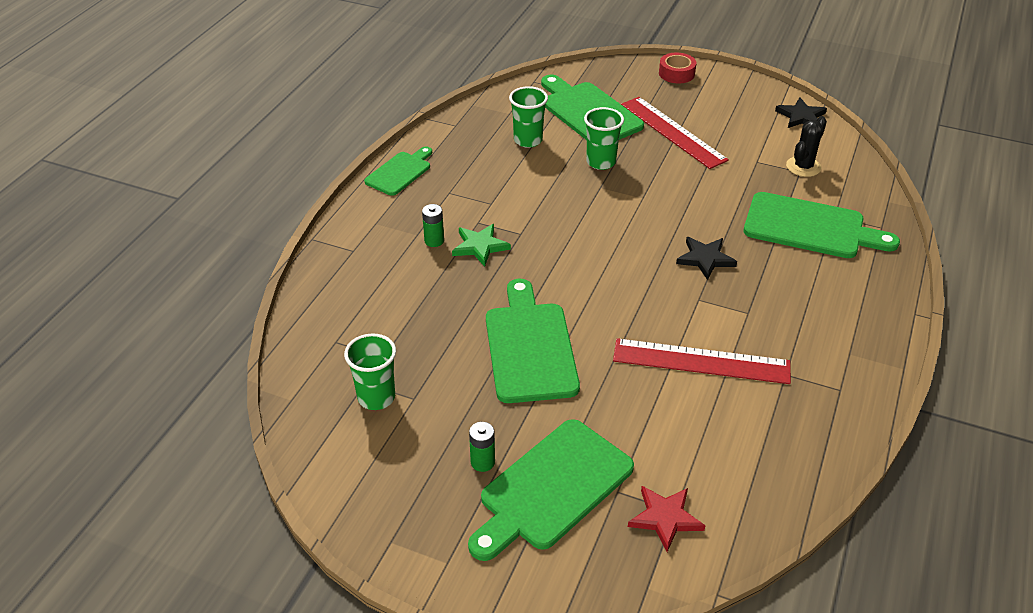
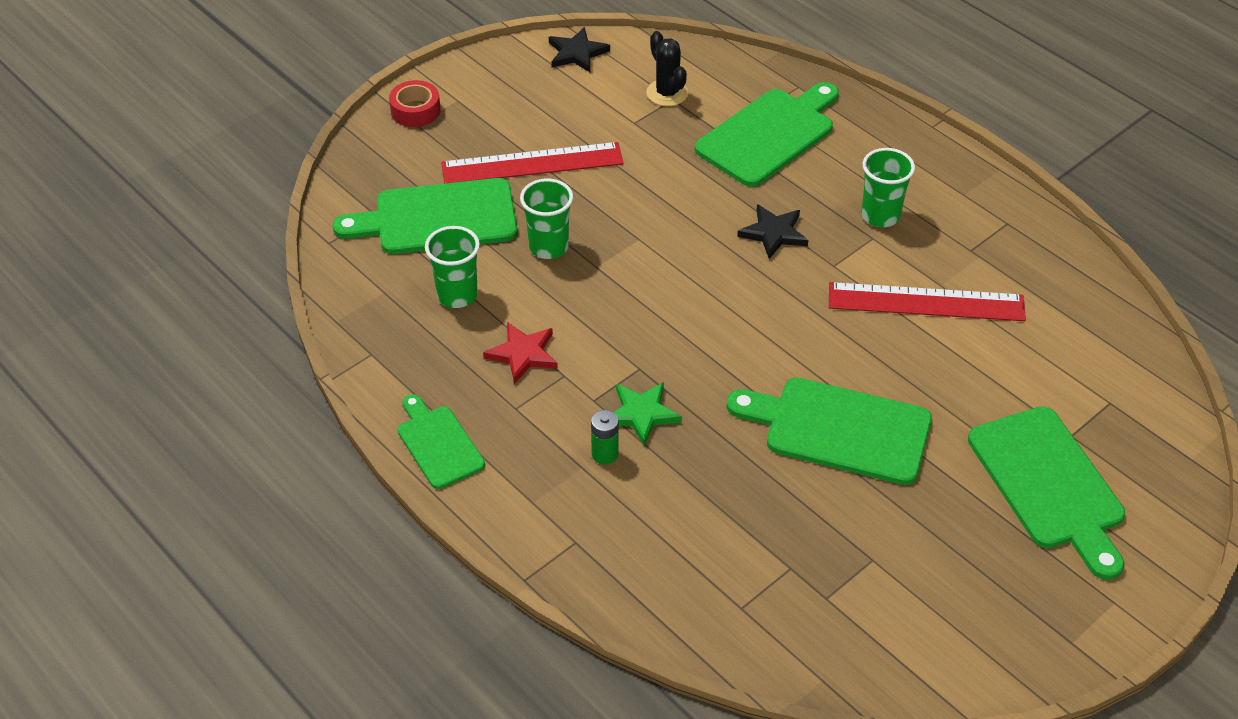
camera: 65 degrees left, 5 degrees up
green cup [344,333,396,410] -> green cup moved to [862,148,915,227]
green battery [469,422,495,472] -> none
red ruler [613,338,791,384] -> red ruler turned 60 degrees clockwise [829,282,1026,321]
red star [628,486,706,552] -> red star moved to [483,322,558,384]

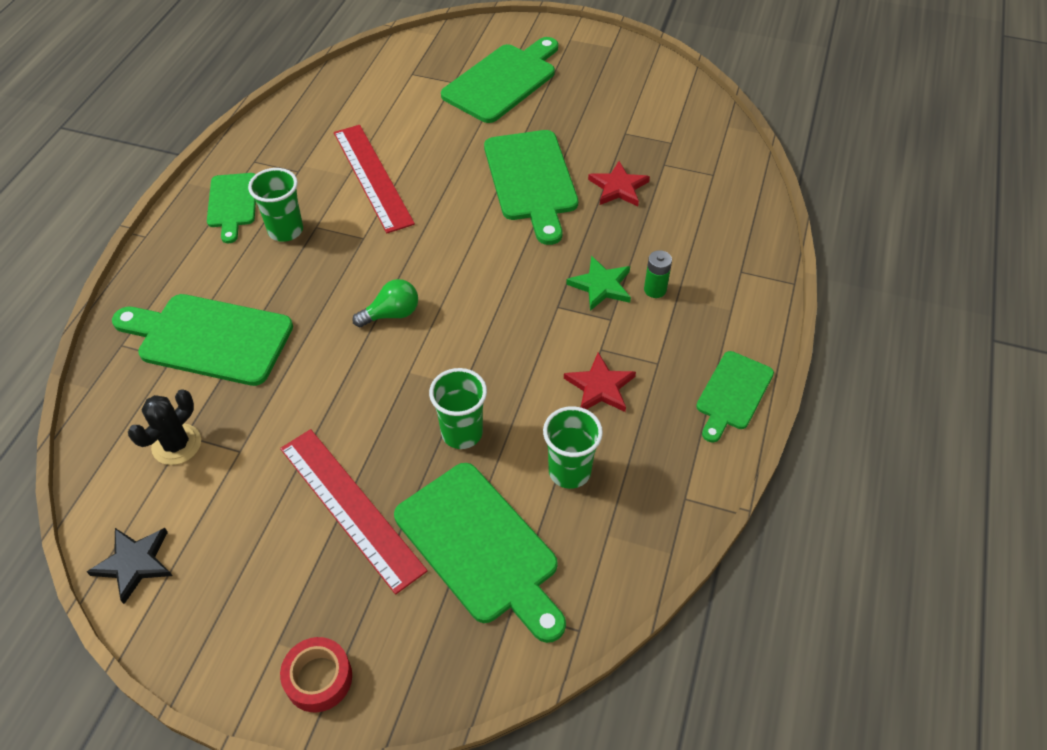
camera: 120 degrees left, 5 degrees up
black star [737,204,808,259] -> none
none -> green cutting board [207,173,256,243]
none -> green light bulb [352,279,418,327]
none -> red star [588,161,650,206]

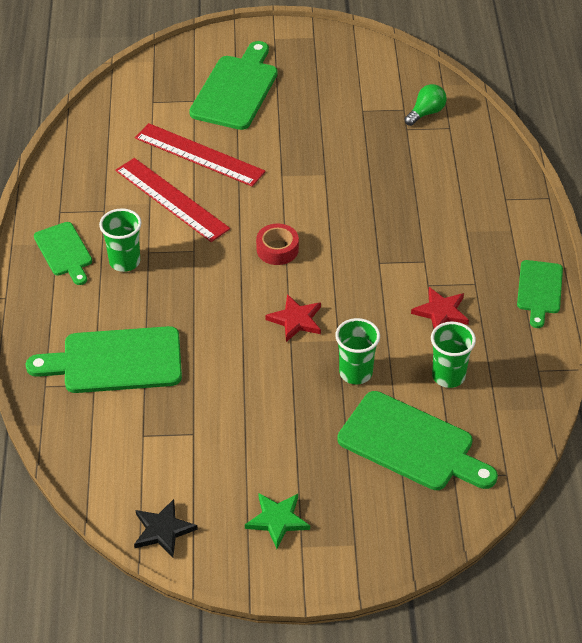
camera: 20 degrees left, 5 degrees down
black cactus [128,389,201,465] -> none
red ruler [280,429,428,594] -> red ruler moved to [135,123,266,187]
red tape [280,637,352,712] -> red tape moved to [256,224,299,265]
green light bulb [352,279,418,327] -> green light bulb moved to [405,84,447,126]
green cutting board [484,130,578,245] -> none
green star [566,256,631,311] -> green star moved to [245,493,310,549]
red star [588,161,650,206] -> red star moved to [265,294,321,342]
green battery [644,250,672,298] -> none

